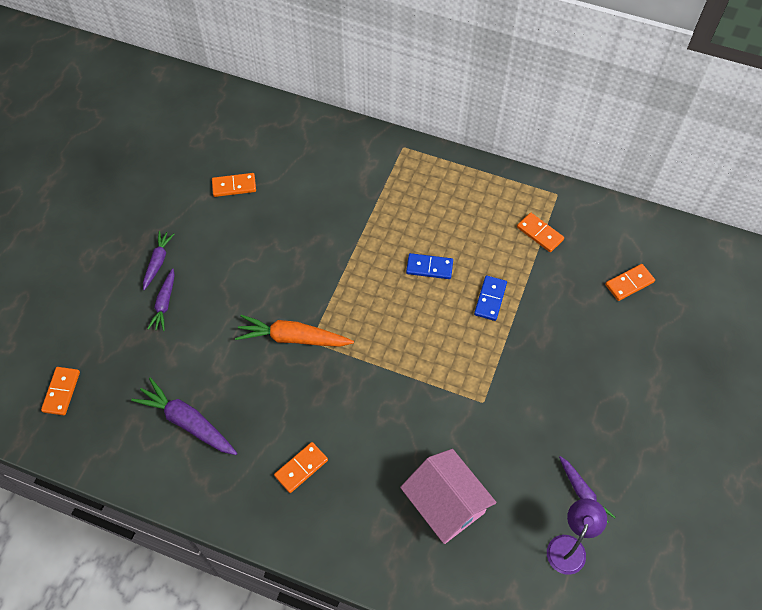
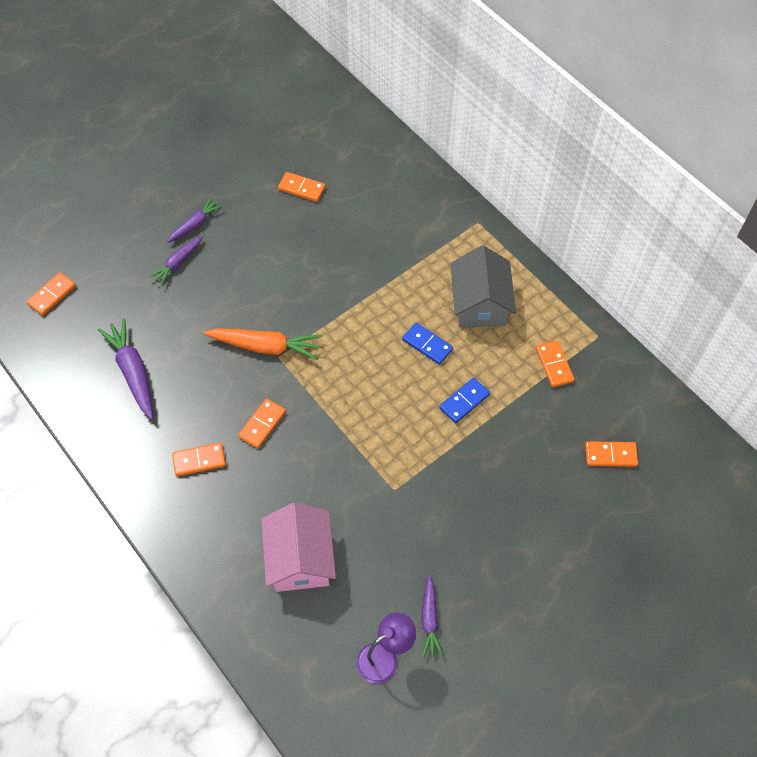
camera: 30 degrees right, 0 degrees up
orange carrot [235,315,354,347] -> orange carrot turned 150 degrees clockwise [203,328,322,360]
none -> orange domino [238,399,286,448]
none -> grey house [451,246,516,328]

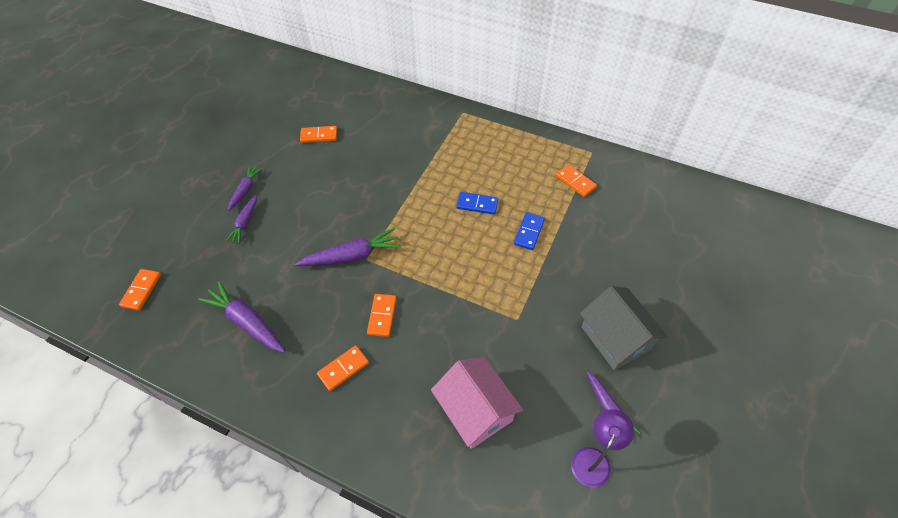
camera: 25 degrees left, 5 degrees down
orange carrot [203,328,322,360] -> purple carrot [295,228,401,266]
grey house [451,246,516,328] -> grey house moved to [580,286,668,370]
orange domino [585,441,638,467] -> none

